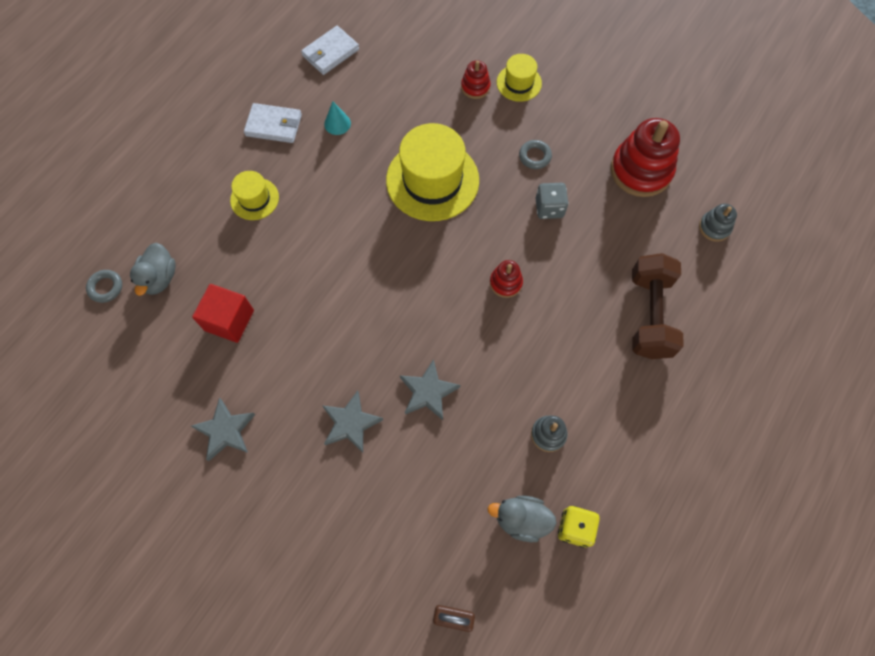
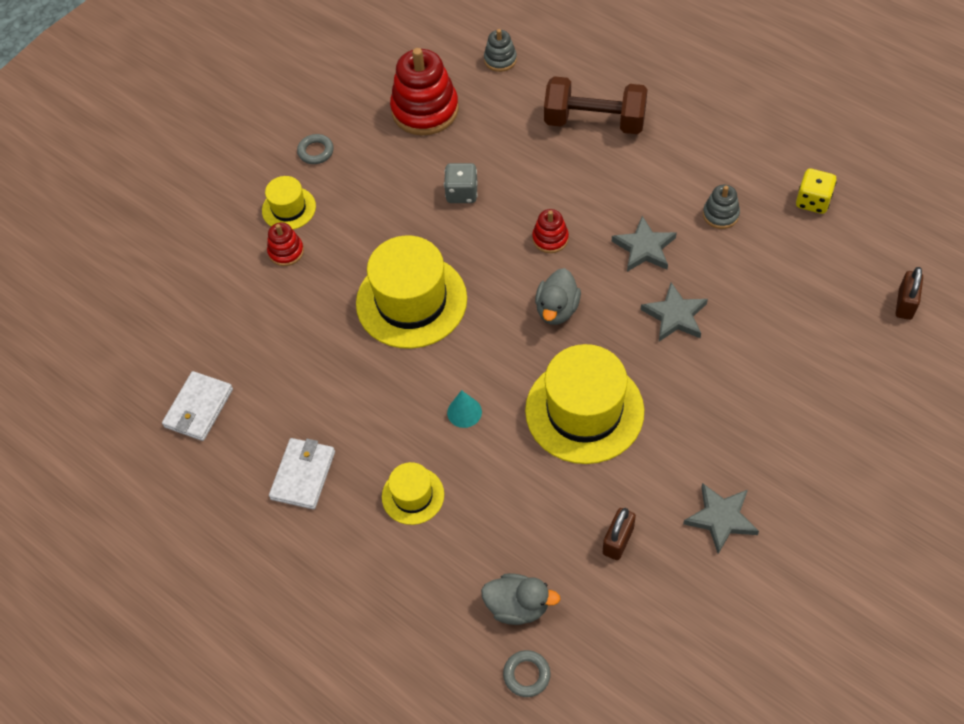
camera: 80 degrees left, 10 degrees down
red cube [192,284,254,343] -> none
white wallet [301,26,359,75] -> white wallet turned 60 degrees clockwise [162,371,233,441]
grey star [322,391,383,453] -> grey star moved to [612,216,677,272]
turquoise cone [324,101,351,135] -> turquoise cone moved to [447,390,482,428]
grey duck [487,496,557,542] -> grey duck moved to [535,268,581,325]
grey ring [519,140,552,169] -> grey ring moved to [297,134,334,164]
none -> yellow hat [525,344,644,464]
none -> brown padlock [603,508,636,560]

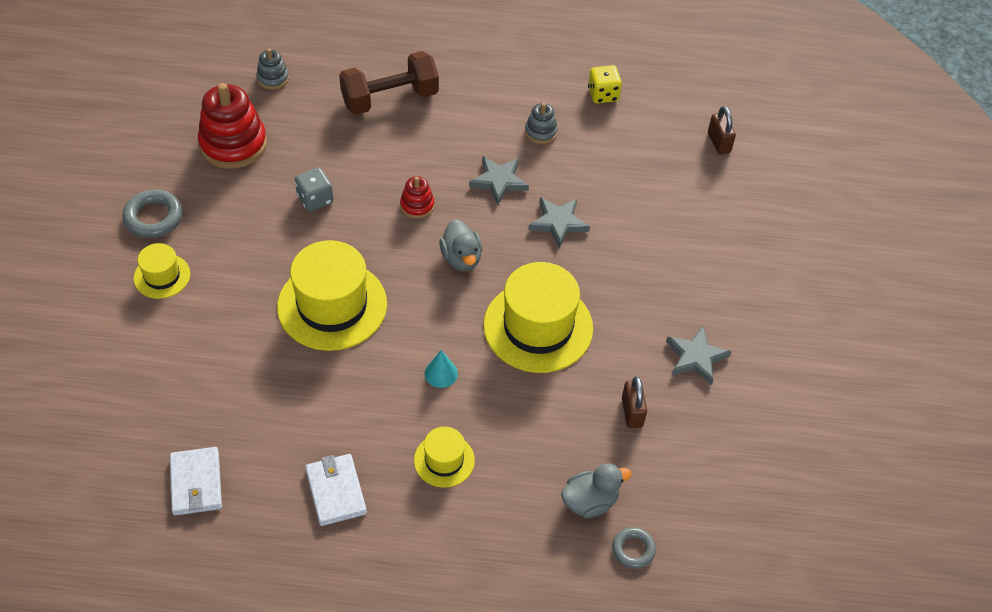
camera: 40 degrees left, 5 degrees down
red stacking toy [267,223,304,266] -> none
grey ring [297,134,334,164] -> grey ring [122,189,183,238], size x1.58

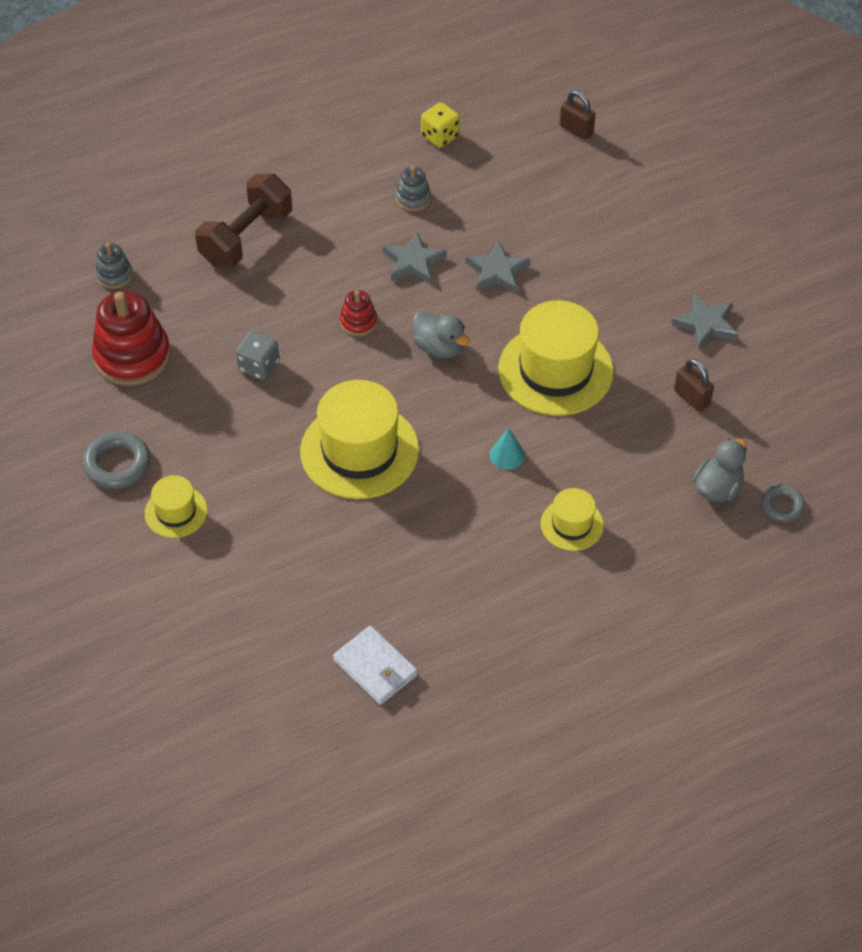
camera: 30 degrees left, 0 degrees up
white wallet [305,454,367,526] -> none

